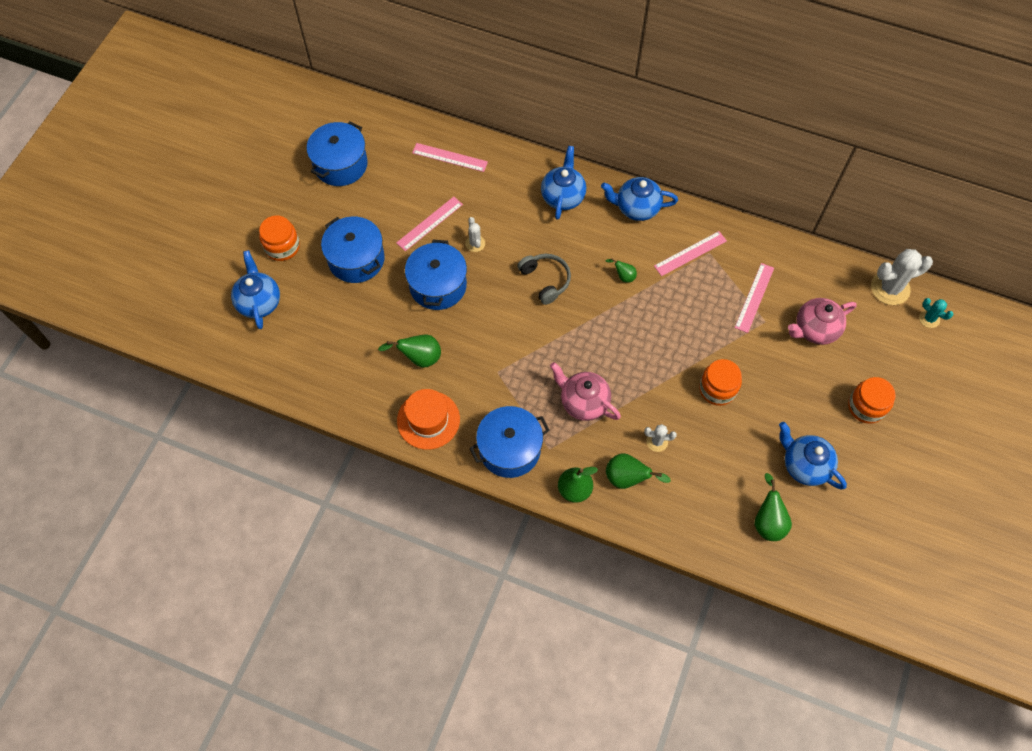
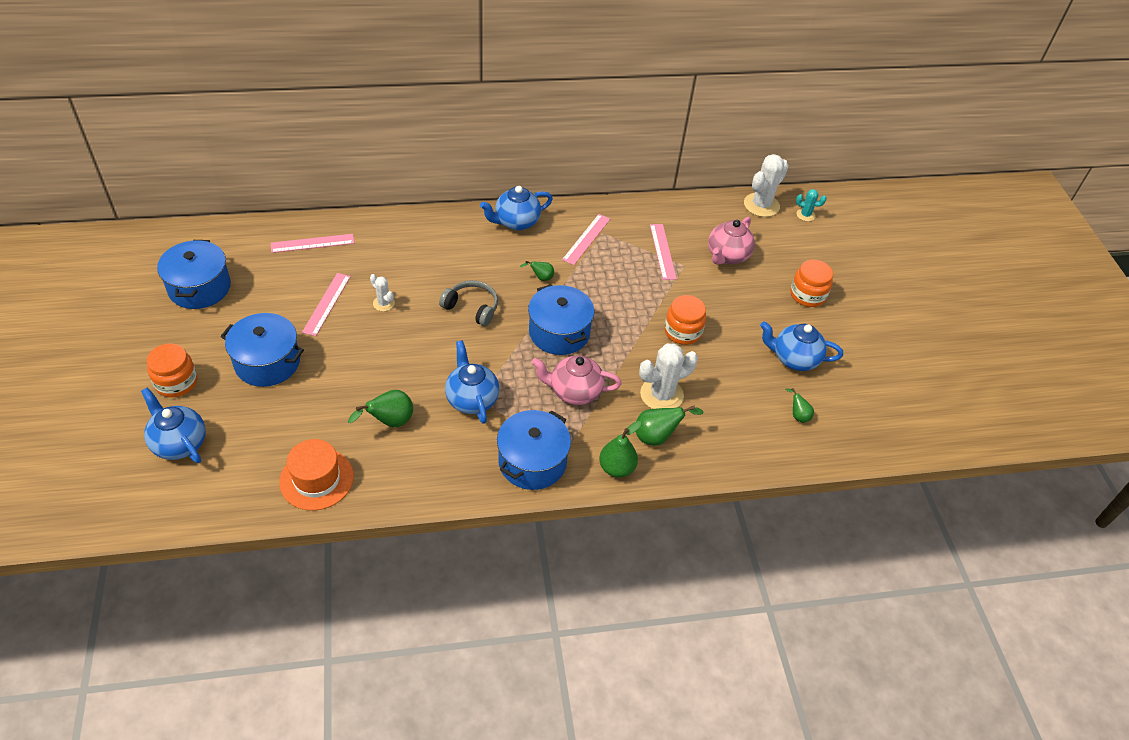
camera: 35 degrees left, 15 degrees down
orange hat [397,389,460,450] -> orange hat moved to [279,439,354,511]
blue pot [405,240,467,310] -> blue pot moved to [528,284,594,355]
blue teapot [541,146,586,220] -> blue teapot moved to [445,340,499,424]
white cactus [644,424,677,452] -> white cactus [639,343,698,409], size x1.91
green pear [755,473,792,541] -> green pear [785,388,814,423], size x0.58

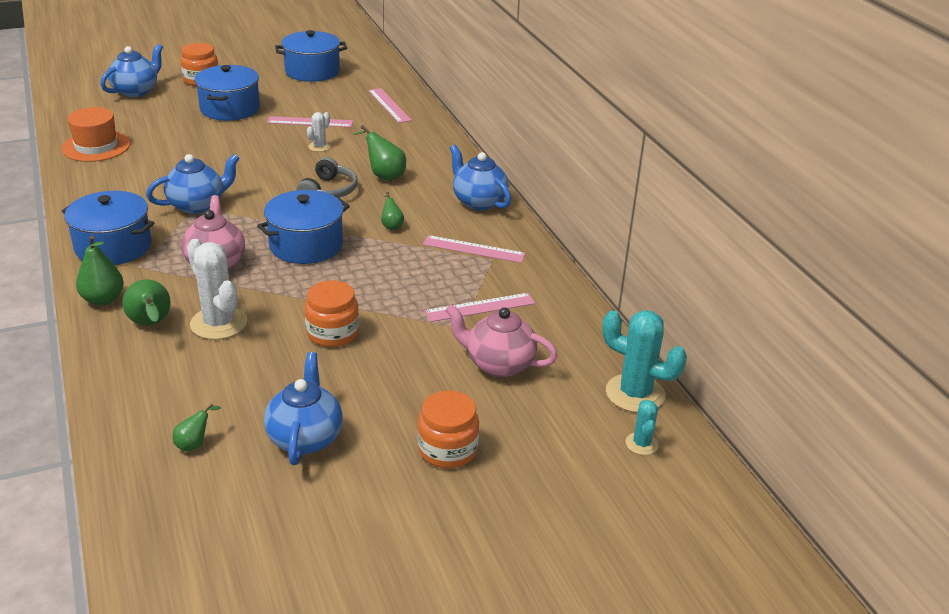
camera: 80 degrees right, 15 degrees down
green pear [348,390,413,427] -> green pear moved to [353,125,406,181]
white cactus [744,154,789,217] -> turquoise cactus [602,310,687,413]

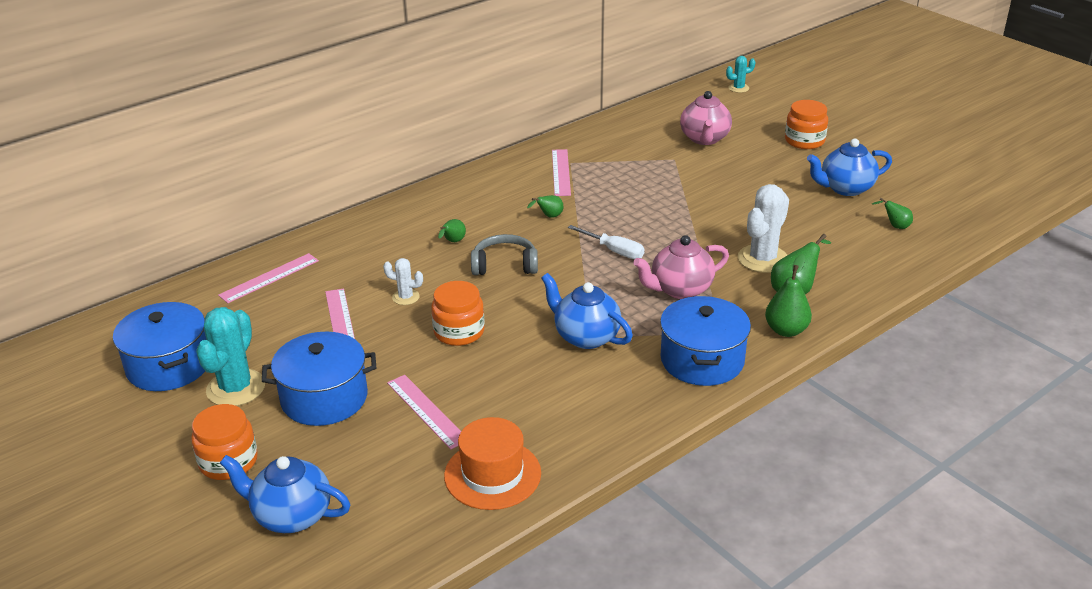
camera: 105 degrees left, 0 degrees up
blue pot [257,190,350,264] -> white screwdriver [568,225,644,259]
orange jar [304,280,359,347] -> orange jar moved to [431,281,485,346]
green pear [353,125,406,181] -> green pear [438,219,466,242], size x0.58
pink ruler [424,293,535,322] -> pink ruler moved to [387,375,461,449]
blue teapot [450,145,511,210] -> none
turquoise cactus [602,310,687,413] -> turquoise cactus moved to [196,307,265,406]

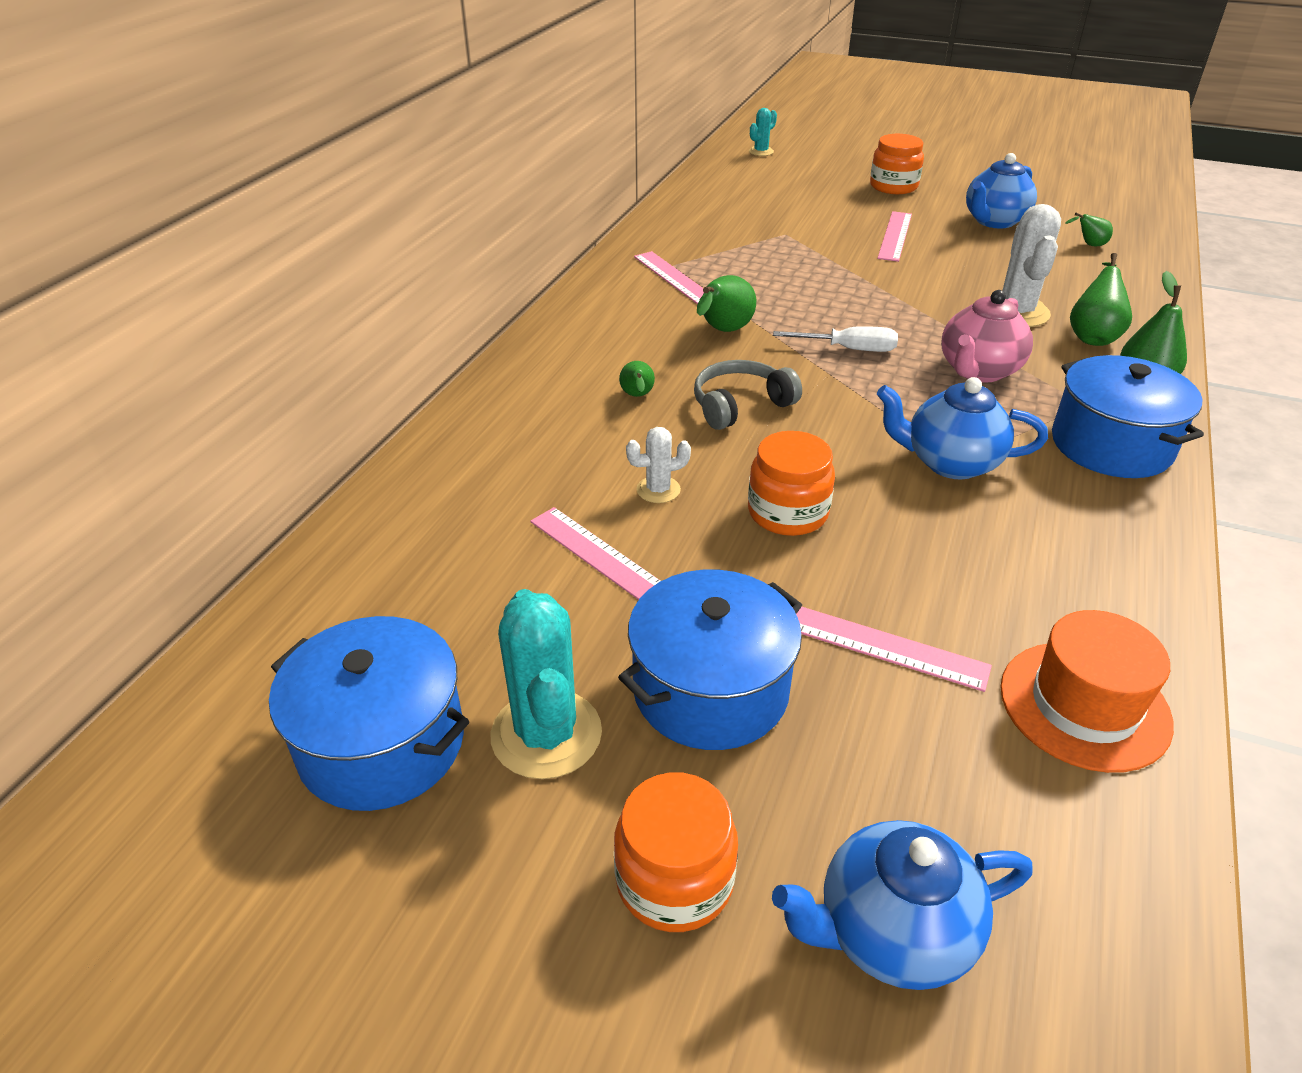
camera: 30 degrees left, 5 degrees up
pink ruler [218,253,319,303] -> pink ruler moved to [877,211,912,262]
green pear [527,195,563,218] -> green pear [697,275,756,332], size x1.72
pink teapot [680,91,732,145] -> none

